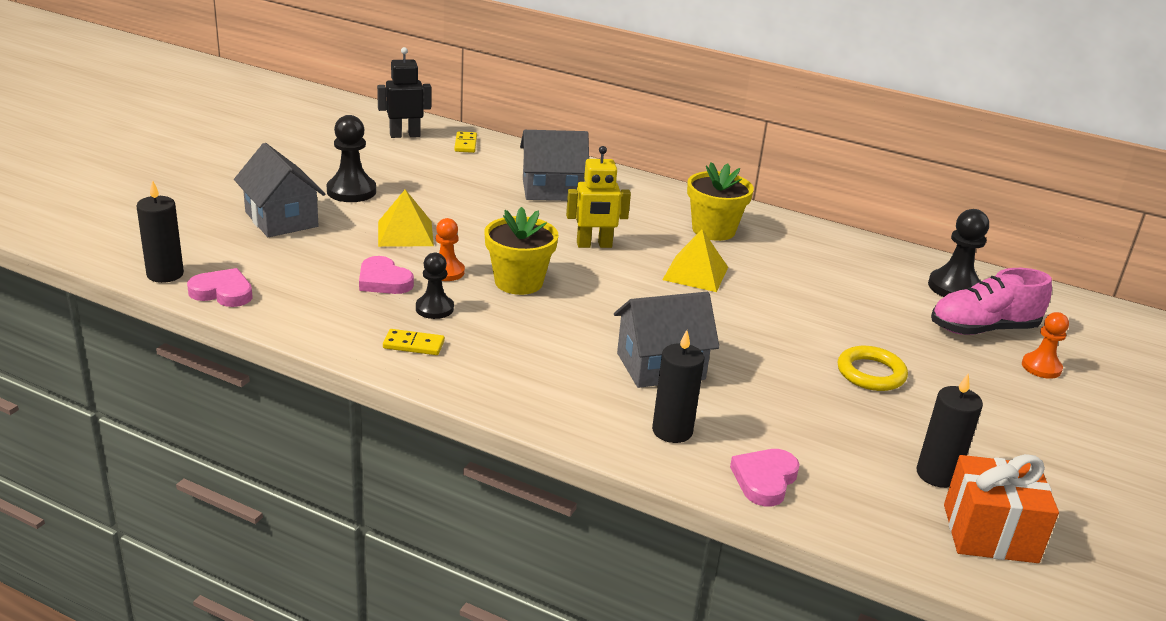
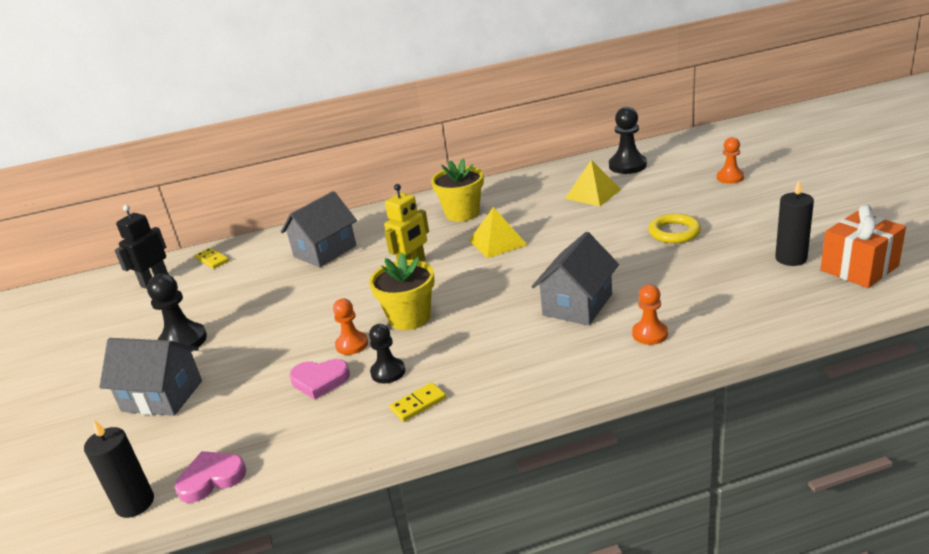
camera: 35 degrees left, 0 degrees up
yellow pyramid [378,190,434,247] -> yellow pyramid moved to [565,160,621,206]
black candle [652,330,704,443] -> orange pawn [632,284,668,345]
pink heart [730,449,800,506] -> none
pink shoe [931,268,1052,335] -> none

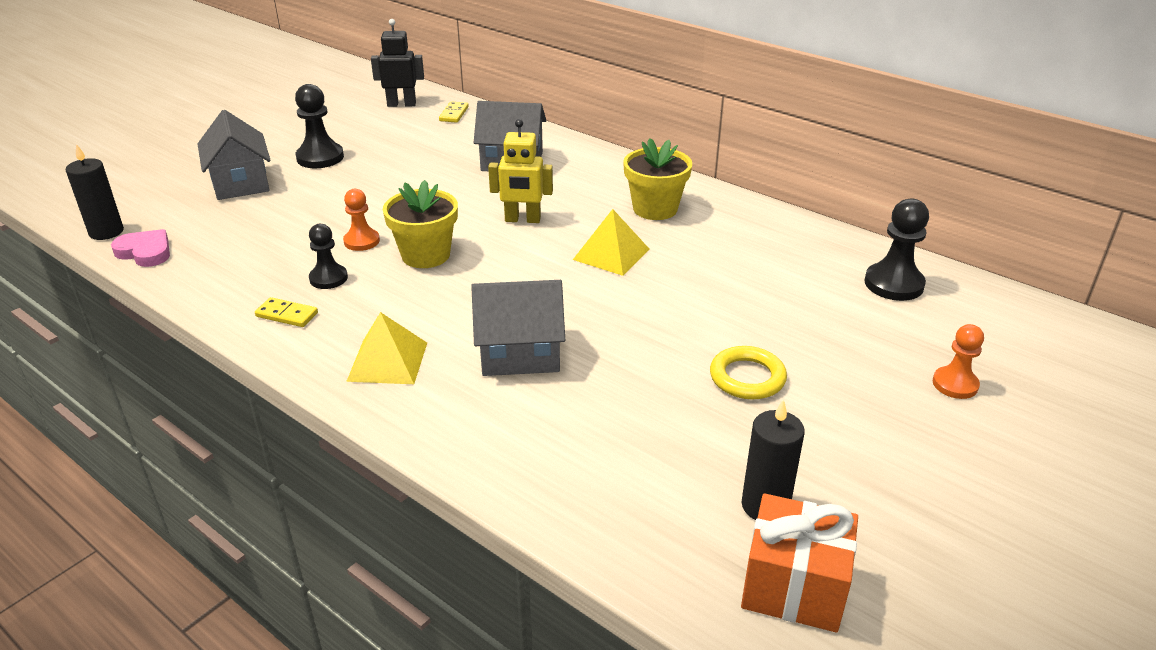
camera: 50 degrees right, 5 degrees up
pink heart [290,359,350,399] -> none
yellow pyramid [565,160,621,206] -> yellow pyramid moved to [346,312,427,384]
orange pawn [632,284,668,345] -> none

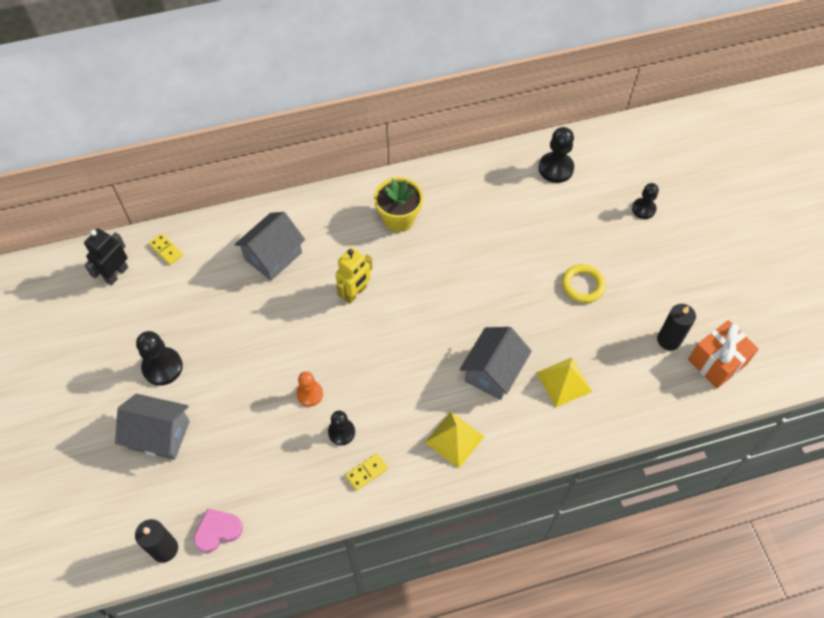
camera: 55 degrees left, 25 degrees up
yellow flower pot [383,180,458,268] -> none
yellow pyramid [573,209,650,276] -> yellow pyramid moved to [536,357,593,407]
orange pawn [933,324,984,399] -> black pawn [632,183,659,219]

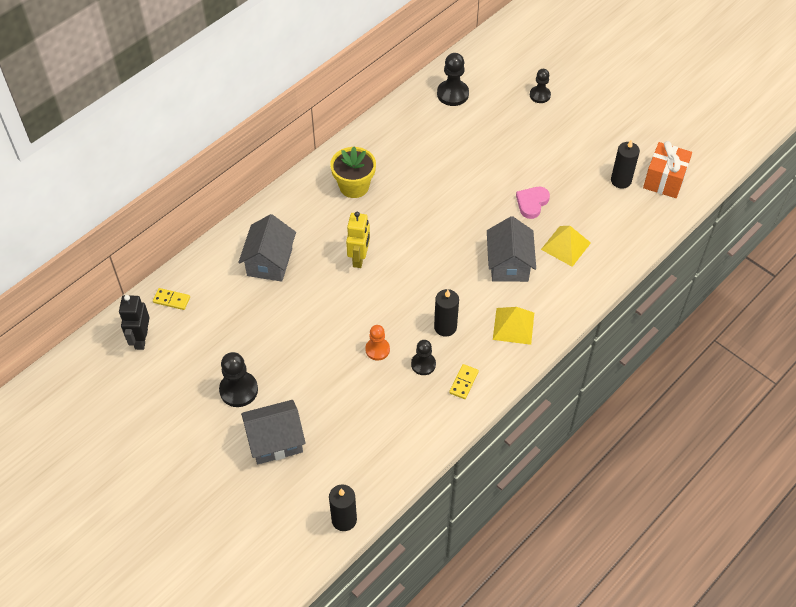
camera: 30 degrees left, 5 degrees down
pink heart [194,508,243,553] -> pink heart moved to [516,187,550,219]
yellow ring [562,264,606,303] -> none
none -> black candle [434,289,459,336]

